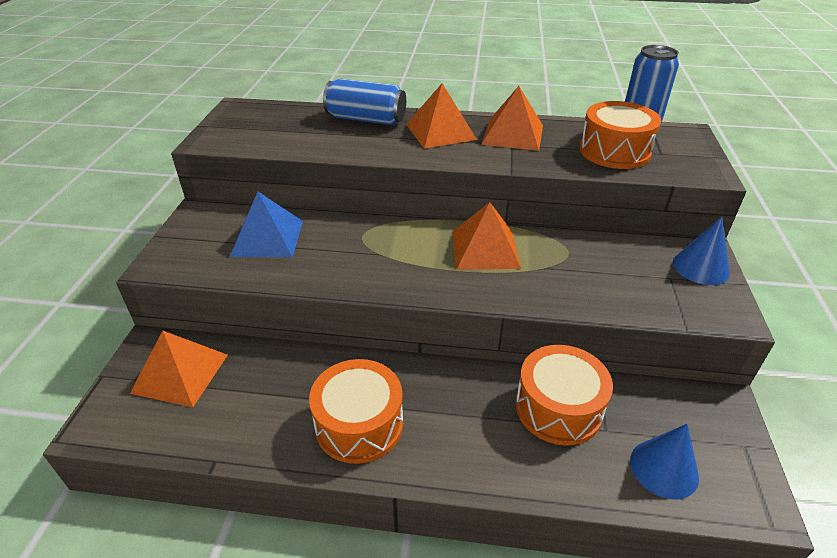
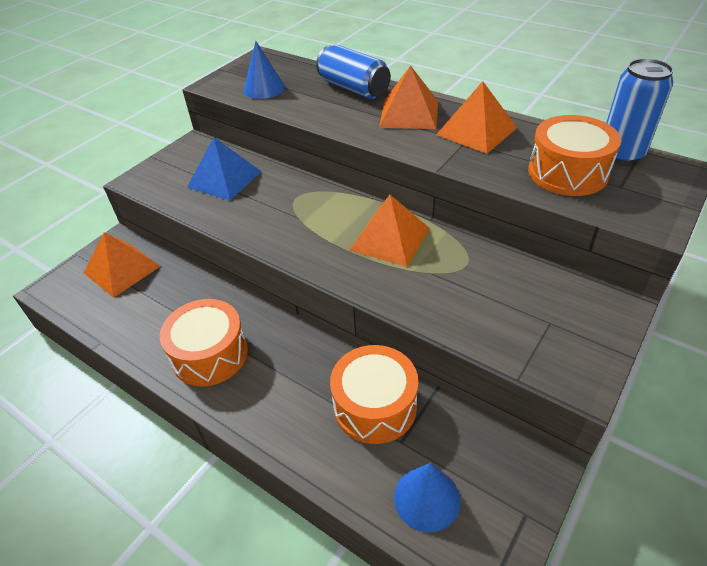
camera: 30 degrees right, 5 degrees up
blue cone [673,217,730,285] -> blue cone moved to [243,41,285,99]

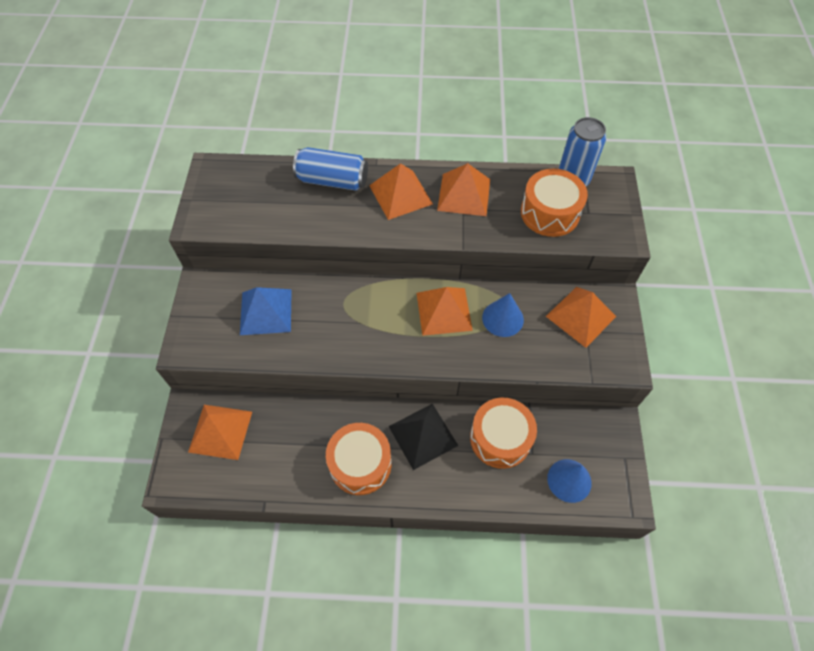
camera: 35 degrees left, 15 degrees up
blue cone [243,41,285,99] -> blue cone moved to [482,293,524,337]
none -> black pyramid [389,404,458,470]
none -> orange pyramid [546,287,616,348]

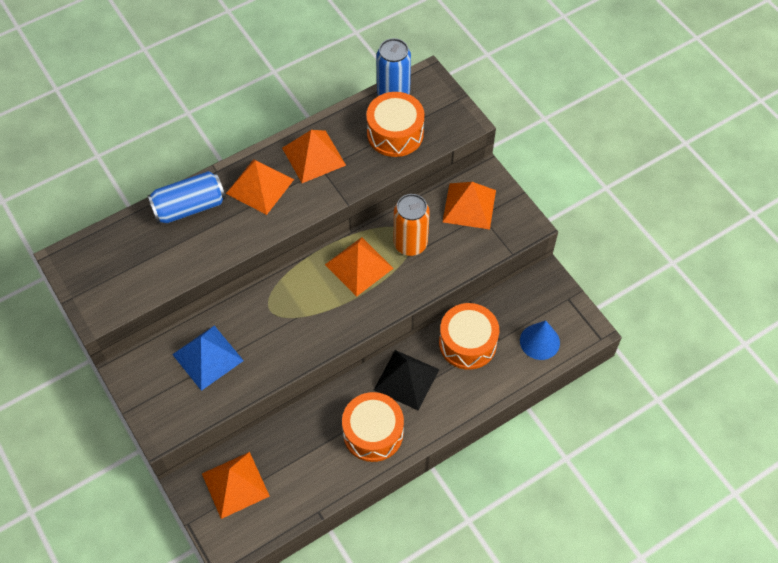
camera: 35 degrees left, 0 degrees up
blue cone [482,293,524,337] -> orange can [394,194,430,256]

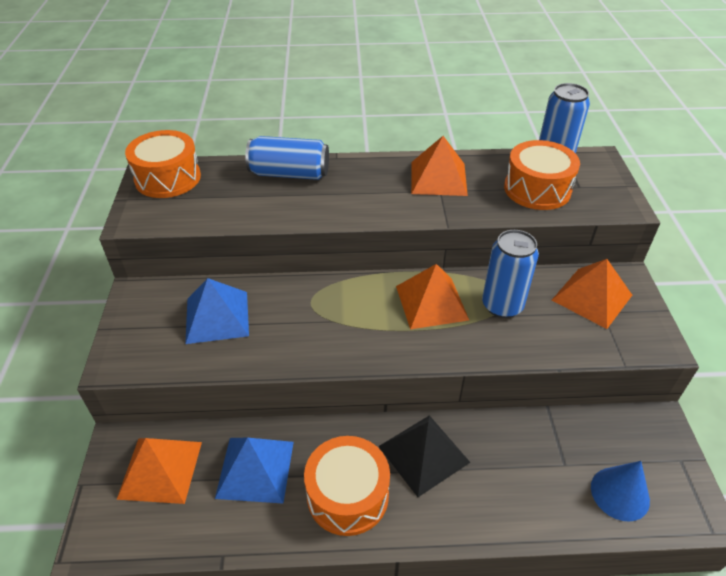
camera: 30 degrees right, 15 degrees down
orange pyramid [226,159,294,215] -> none
orange can [394,194,430,256] -> blue can [482,230,539,318]
orange drum [439,303,499,370] -> orange drum moved to [125,130,201,198]
none -> blue pyramid [215,438,294,503]

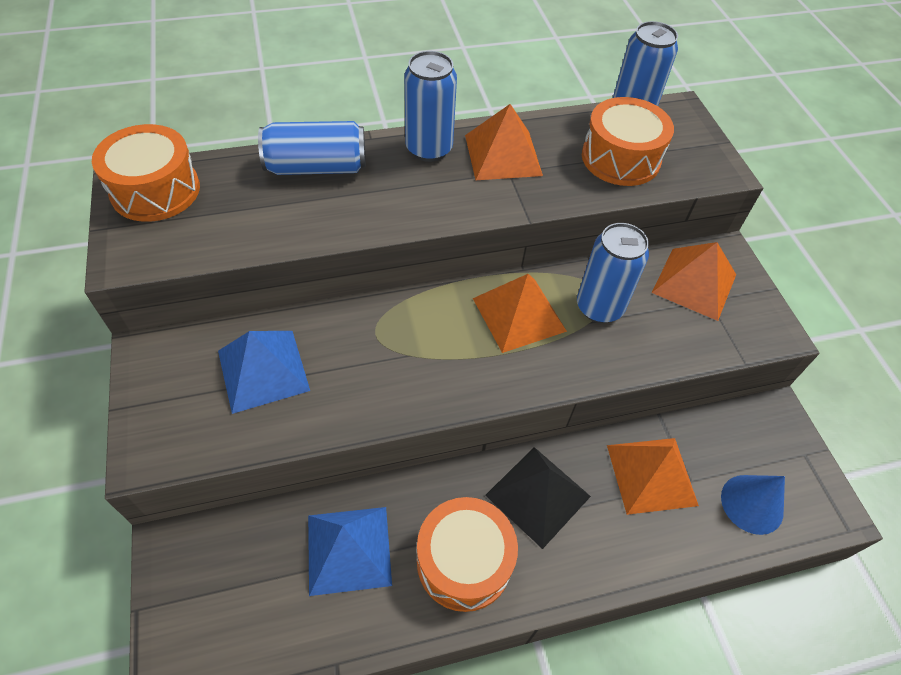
camera: 15 degrees left, 10 degrees up
orange pyramid [116,438,202,504] -> orange pyramid moved to [607,438,699,515]
none -> blue can [404,51,457,162]

